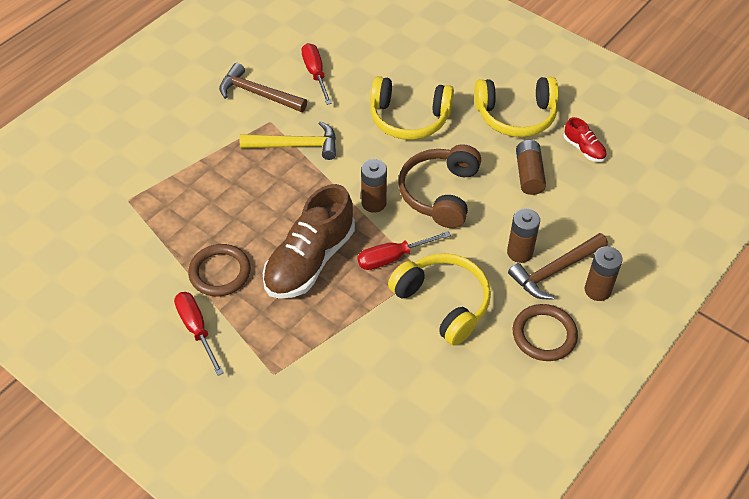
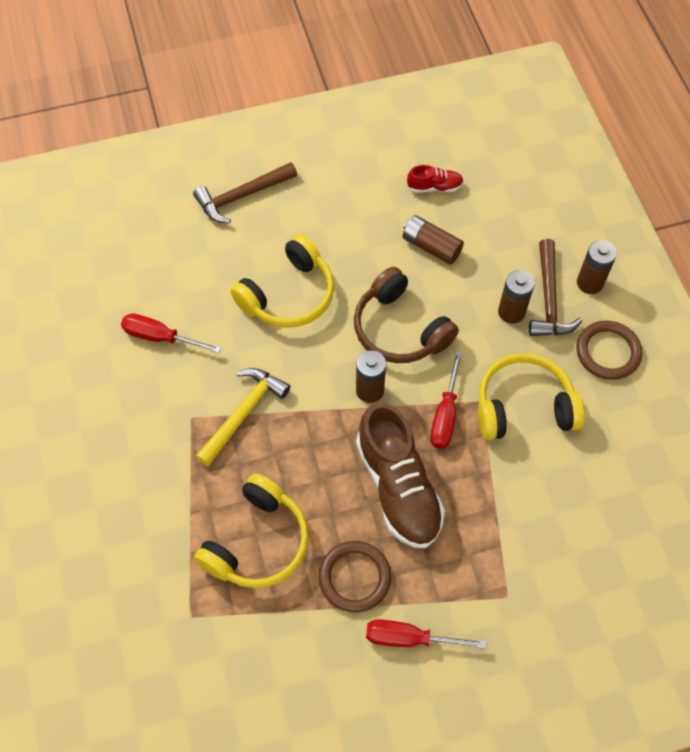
camera: 55 degrees left, 10 degrees up
brown hammer [219,63,307,112] -> brown hammer moved to [193,162,297,223]
yellow headphones [474,77,558,137] -> yellow headphones moved to [194,473,309,588]

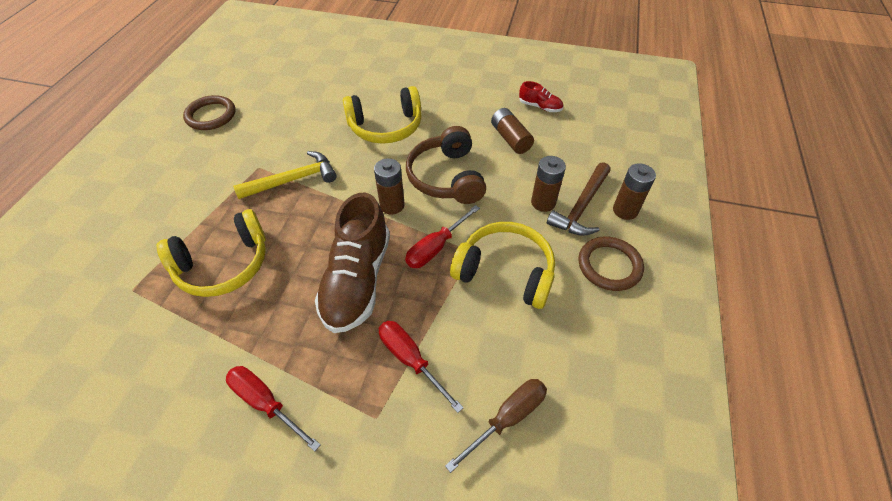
camera: 30 degrees right, 10 degrees down
red screwdriver [121,313,221,353] -> red screwdriver moved to [379,321,464,413]
brown hammer [193,162,297,223] -> none
brown ring [318,541,391,613] -> brown ring moved to [183,95,236,130]
none -> brown screwdriver [445,379,547,473]

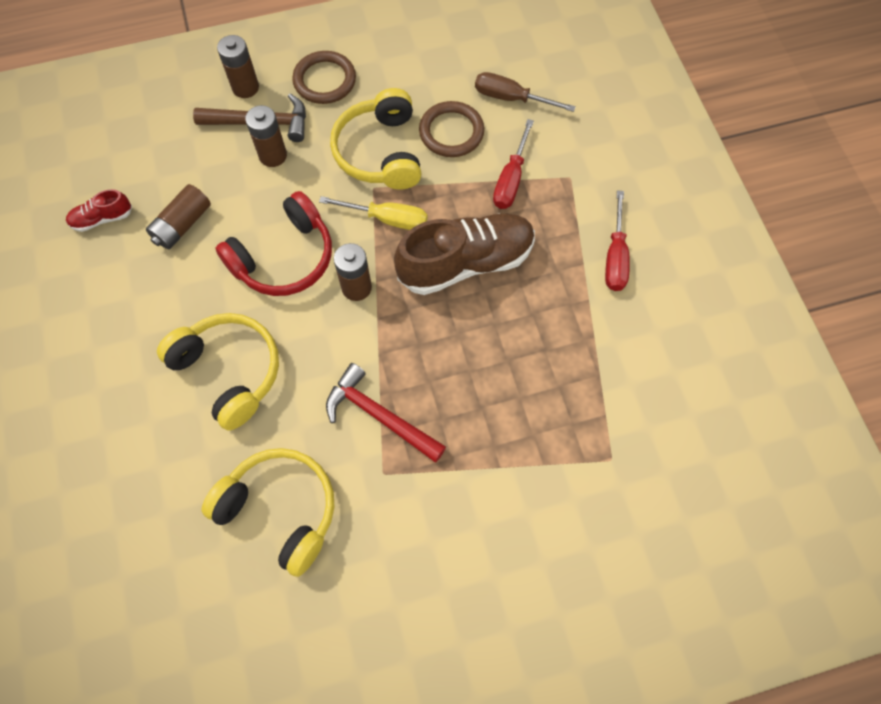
camera: 120 degrees left, 15 degrees up
yellow headphones [157,209,266,297] -> yellow headphones moved to [202,448,334,577]
brown ring [183,95,236,130] -> brown ring moved to [419,101,484,157]
yellow hammer [233,151,337,199] -> red hammer [326,363,446,462]
red screwdriver [405,205,480,268] -> yellow screwdriver [319,196,427,230]
brown headphones [406,126,486,204] -> red headphones [215,191,332,296]
red shoe [519,81,563,112] -> red shoe turned 105 degrees counterclockwise [66,189,132,232]

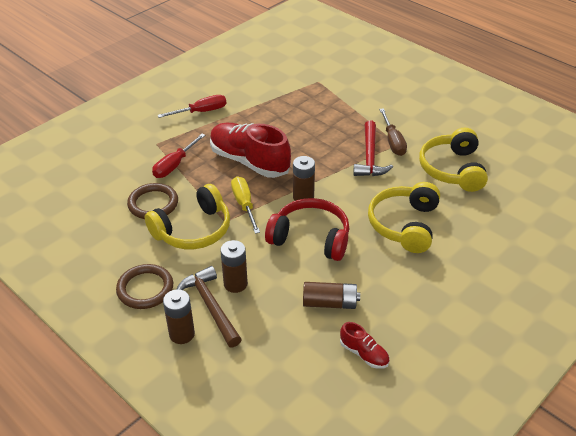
camera: 120 degrees left, 25 degrees down
brown shoe [394,213,535,295] -> red shoe [210,123,291,178]
brown screwdriver [475,72,576,112] -> brown screwdriver moved to [379,108,407,156]
red screwdriver [493,119,534,209] -> red screwdriver turned 135 degrees clockwise [152,134,205,178]

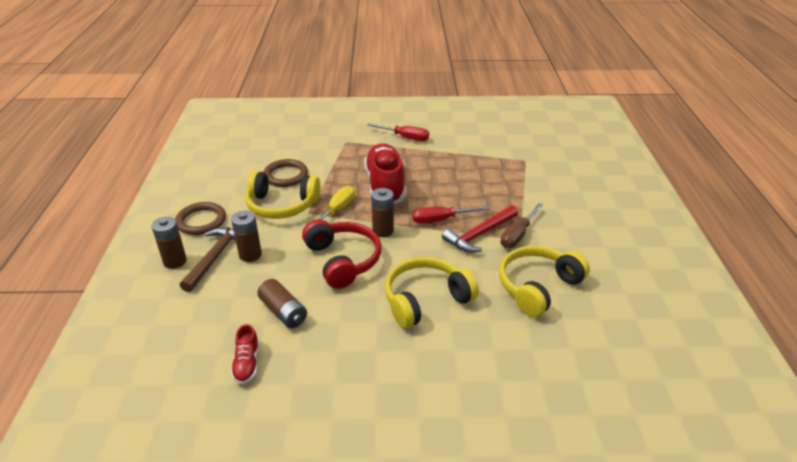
camera: 45 degrees right, 5 degrees down
red screwdriver [152,134,205,178] -> red screwdriver moved to [412,206,490,224]

